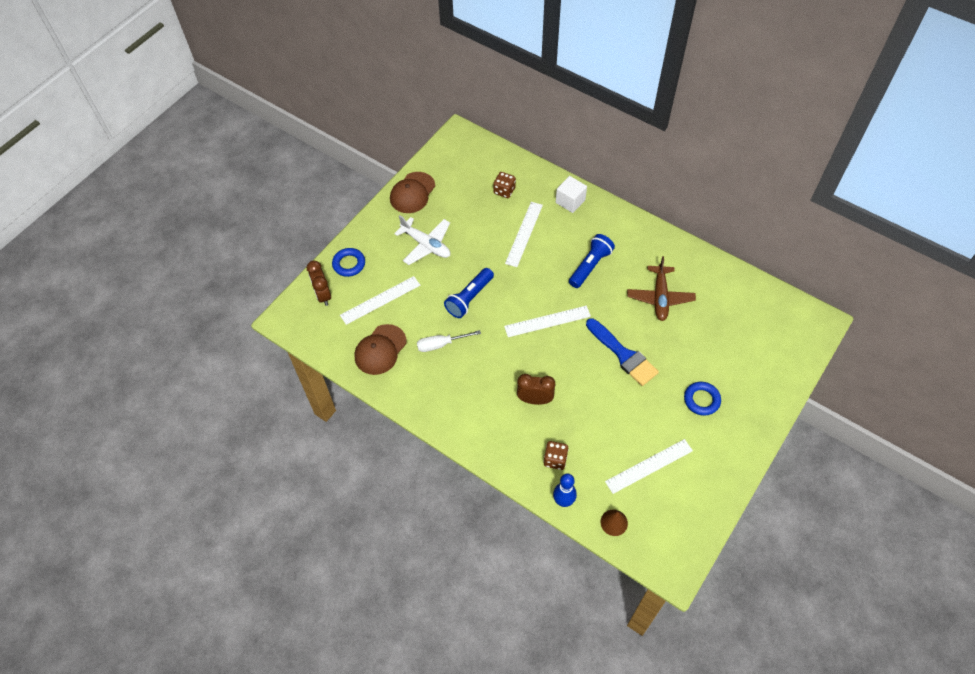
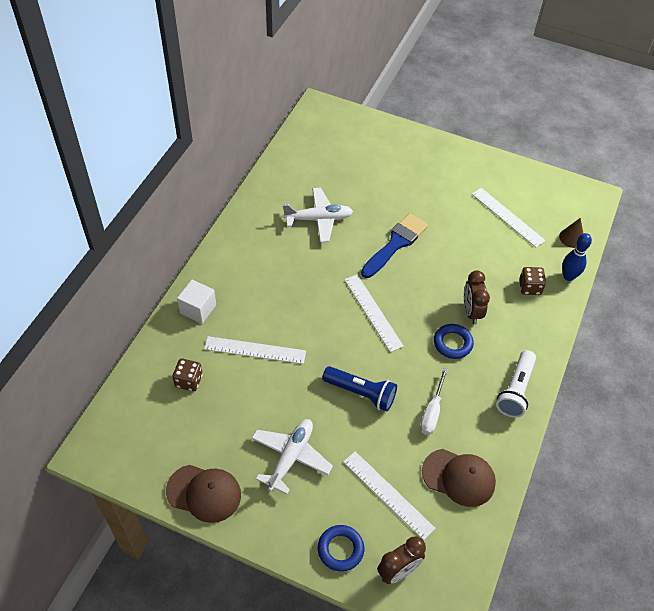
camera: 105 degrees left, 5 degrees down
white screwdriver [417,330,481,352] -> white screwdriver turned 45 degrees clockwise [420,368,448,435]
blue flashlight [569,234,615,288] -> none
brown plane [627,256,696,321] -> white plane [283,188,353,243]
blue ring [684,382,721,416] -> blue ring moved to [434,324,474,359]
none -> white flashlight [496,350,536,418]

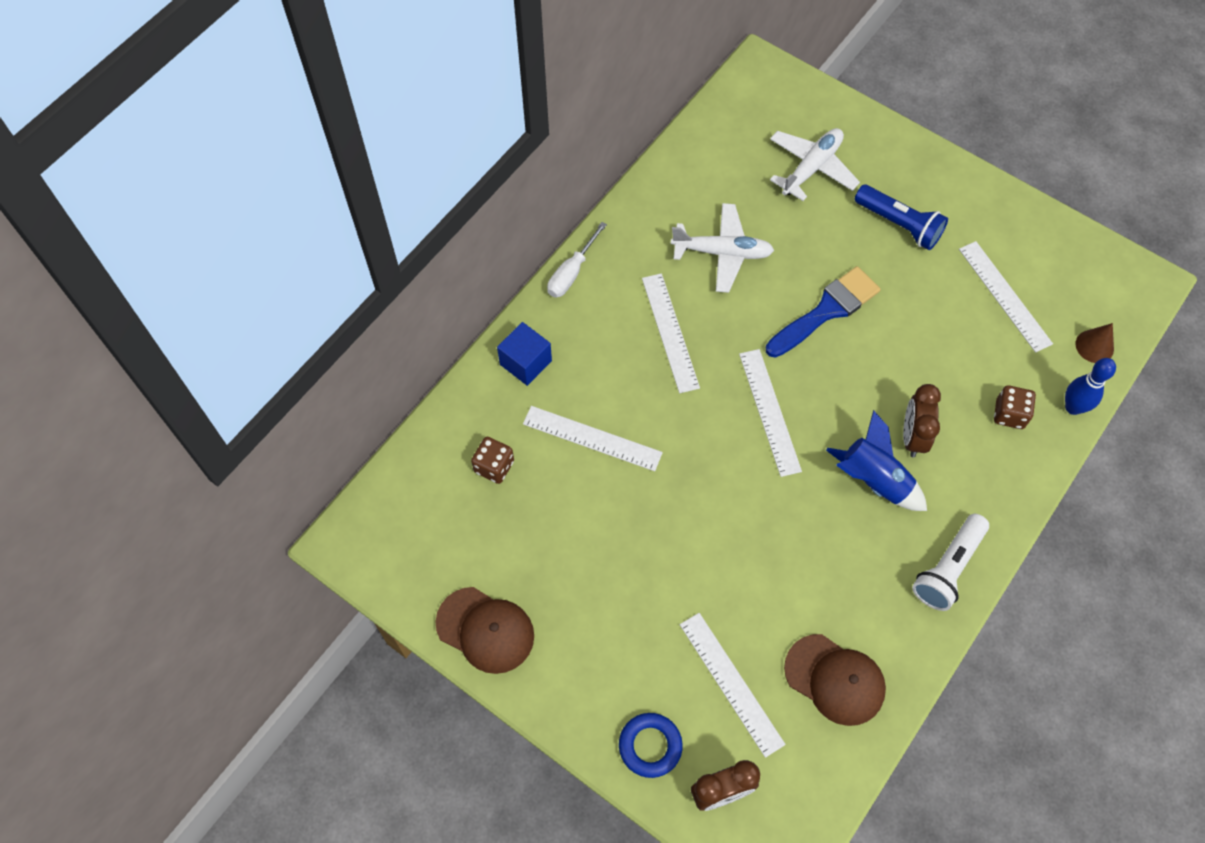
camera: 15 degrees right, 10 degrees up
white cube [177,280,216,324] -> blue cube [497,322,552,386]
white plane [251,419,333,494] -> white plane moved to [770,128,860,201]
blue flashlight [322,366,397,412] -> blue flashlight moved to [855,185,948,250]
white screwdriver [420,368,448,435] -> white screwdriver moved to [547,222,607,298]
blue ring [434,324,474,359] -> blue rocket [826,410,927,511]
none -> white ruler [642,273,700,393]

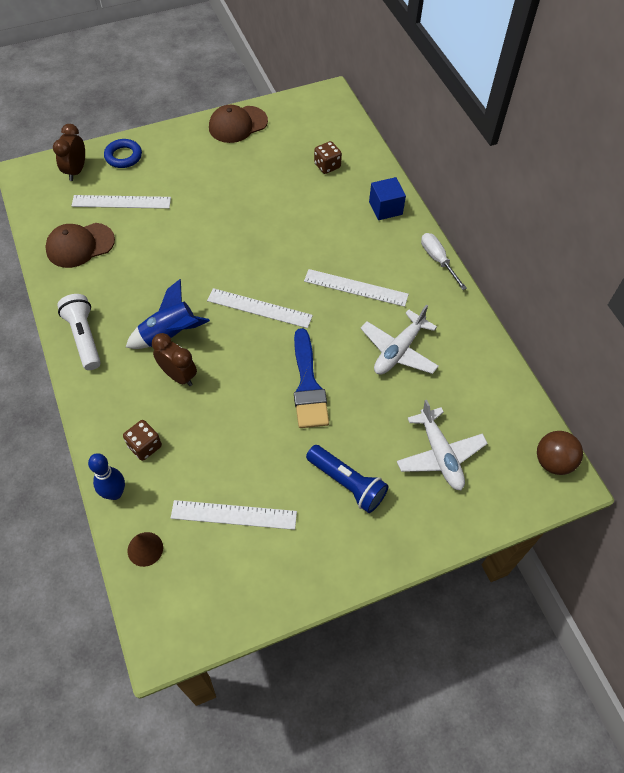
camera: 120 degrees right, 5 degrees down
white ruler [523,406,663,471] -> none
blue flashlight [855,185,948,250] -> blue flashlight turned 120 degrees counterclockwise [306,445,389,513]
none -> brown ball [537,431,583,475]

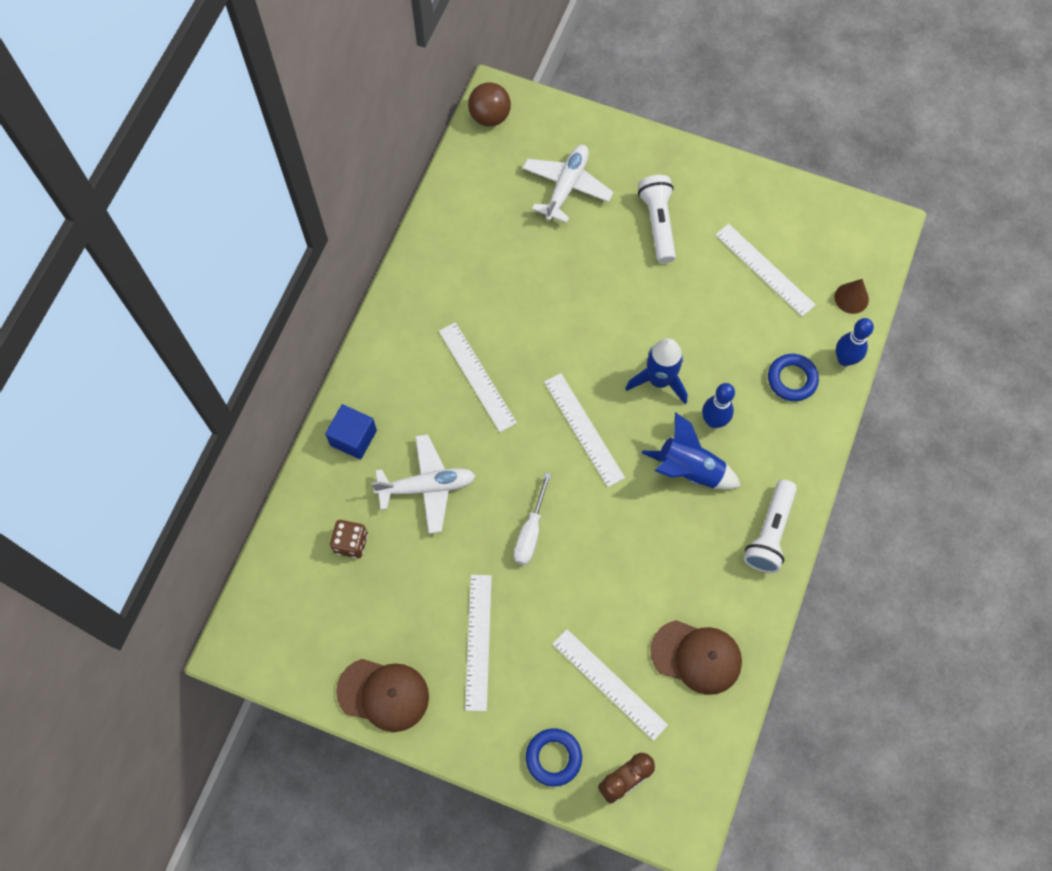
camera: 135 degrees left, 10 degrees up
brown dice [123,420,162,461] -> blue ring [768,354,819,401]
brown clock [152,333,197,386] -> blue bowling pin [702,383,735,428]
blue brush [294,328,329,428] -> none
blue flashlight [306,445,389,513] -> white flashlight [638,175,676,263]
white plane [361,305,439,375] -> white plane moved to [371,434,476,534]
white screwdriver [421,233,467,290] -> white screwdriver moved to [514,472,551,565]
none -> white ruler [465,575,492,711]
none -> blue rocket [625,338,687,404]

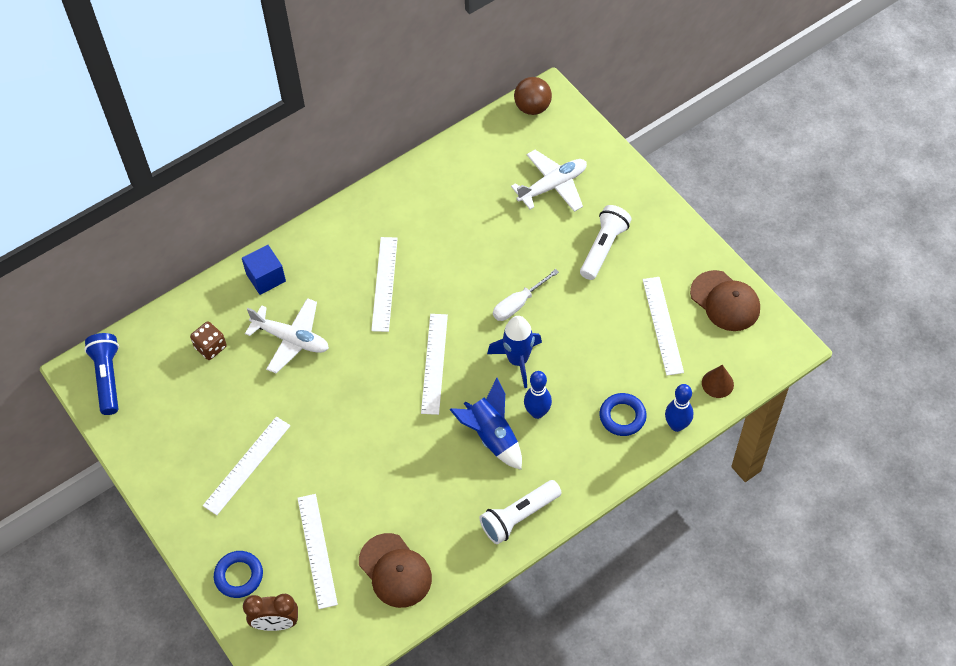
camera: 35 degrees right, 10 degrees down
brown cap [336,659,429,732] -> brown cap moved to [690,270,760,331]
white screwdriver [514,472,551,565] -> white screwdriver moved to [493,269,559,321]
none -> blue flashlight [84,333,119,415]

